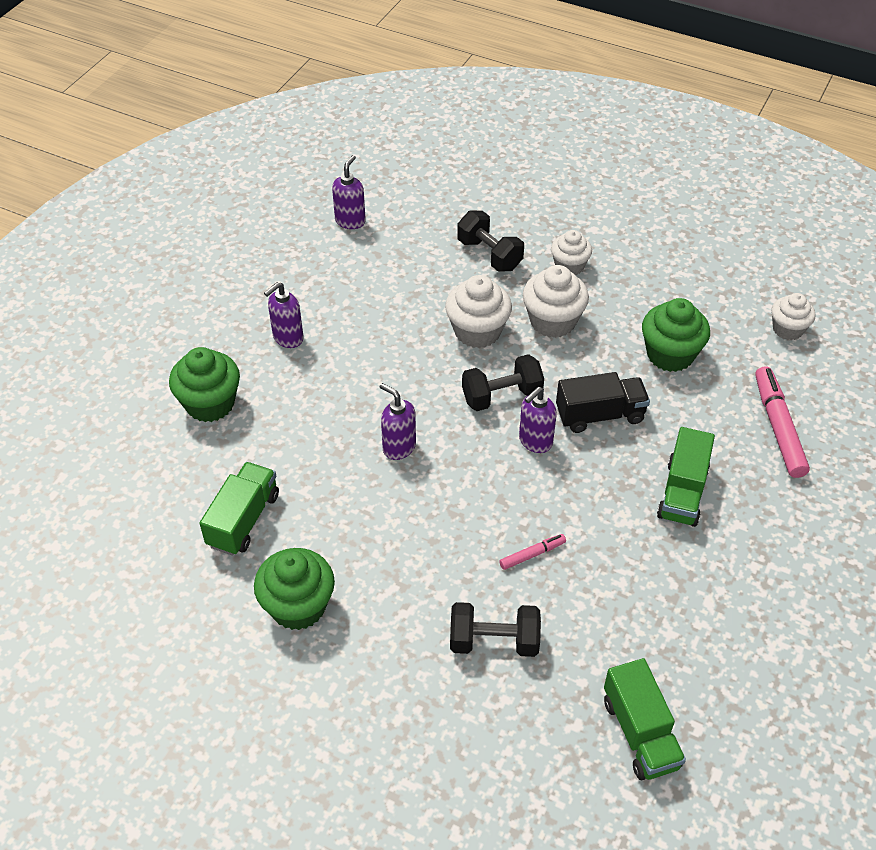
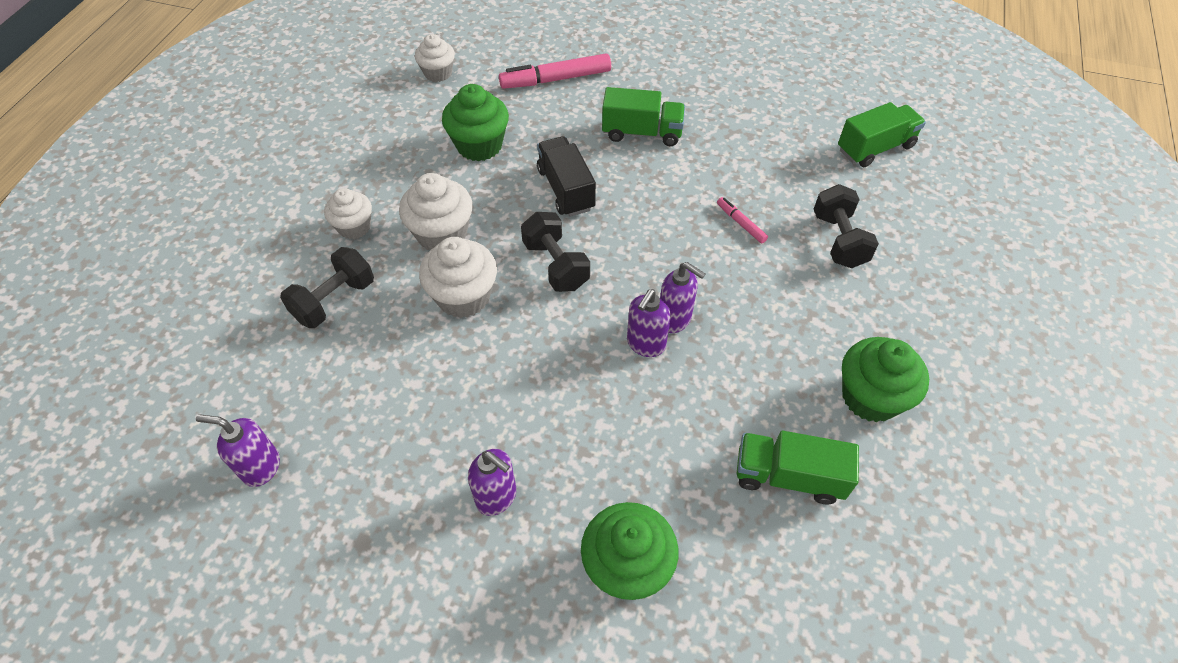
camera: 100 degrees left, 5 degrees up
purple soap dispenser [519,387,557,453] -> purple soap dispenser moved to [660,262,705,333]

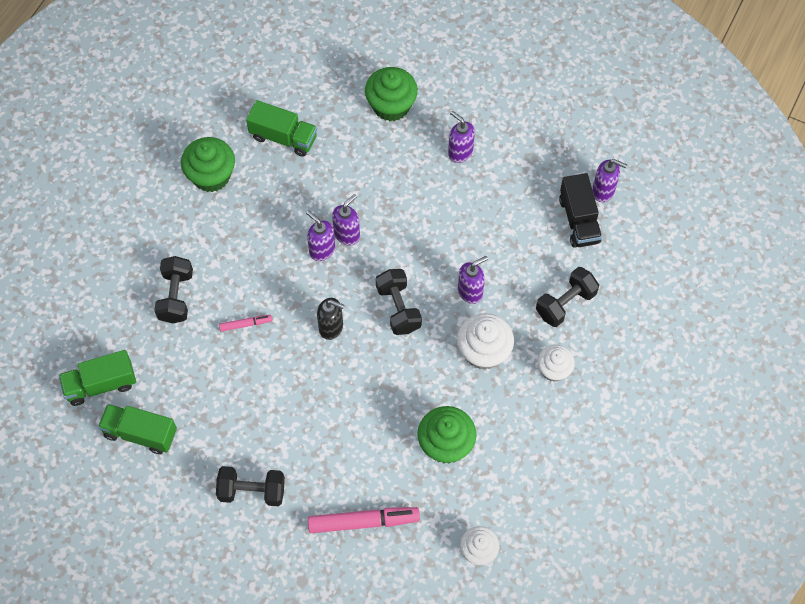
camera: 170 degrees left, 10 degrees up
white cupcake [419,237,497,318] -> purple soap dispenser [458,256,488,304]
black truck [537,136,596,217] -> black truck moved to [559,173,602,248]
green truck [602,87,685,146] -> green truck moved to [98,404,177,454]
pink marker [717,197,768,244] -> pink marker turned 75 degrees counterclockwise [219,315,272,332]
none -> black dumbbell [216,466,285,506]
none -> black soap dispenser [317,298,345,340]

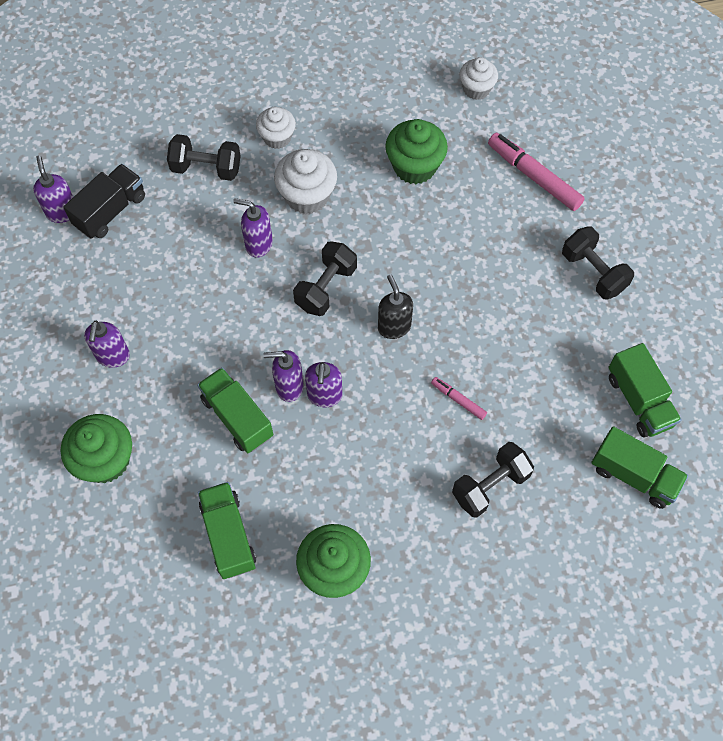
camera: 130 degrees left, 0 degrees up
none -> green truck [197,367,273,453]

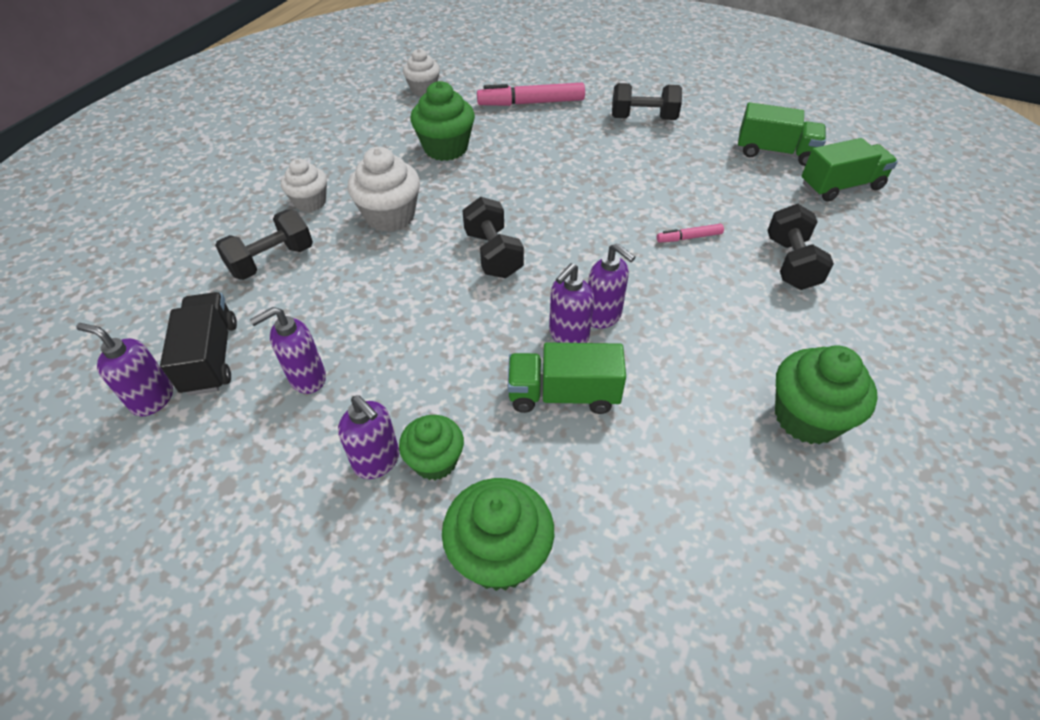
camera: 50 degrees left, 15 degrees down
green truck [198,482,256,579] -> none
purple soap dispenser [233,198,273,258] -> purple soap dispenser moved to [250,307,326,394]
black soap dispenser [378,275,413,339] -> none
none -> green cupcake [399,415,464,480]

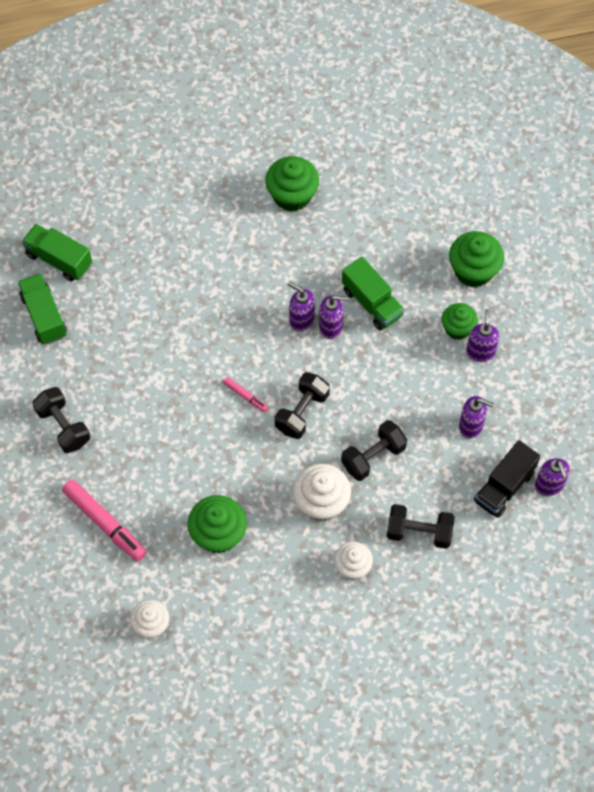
camera: 130 degrees left, 15 degrees up
purple soap dispenser [588,243,635,329] -> purple soap dispenser turned 60 degrees counterclockwise [287,281,315,331]
pink marker [657,224,724,243] -> pink marker moved to [223,377,268,412]
black dumbbell [767,204,834,290] -> black dumbbell moved to [341,420,407,481]

